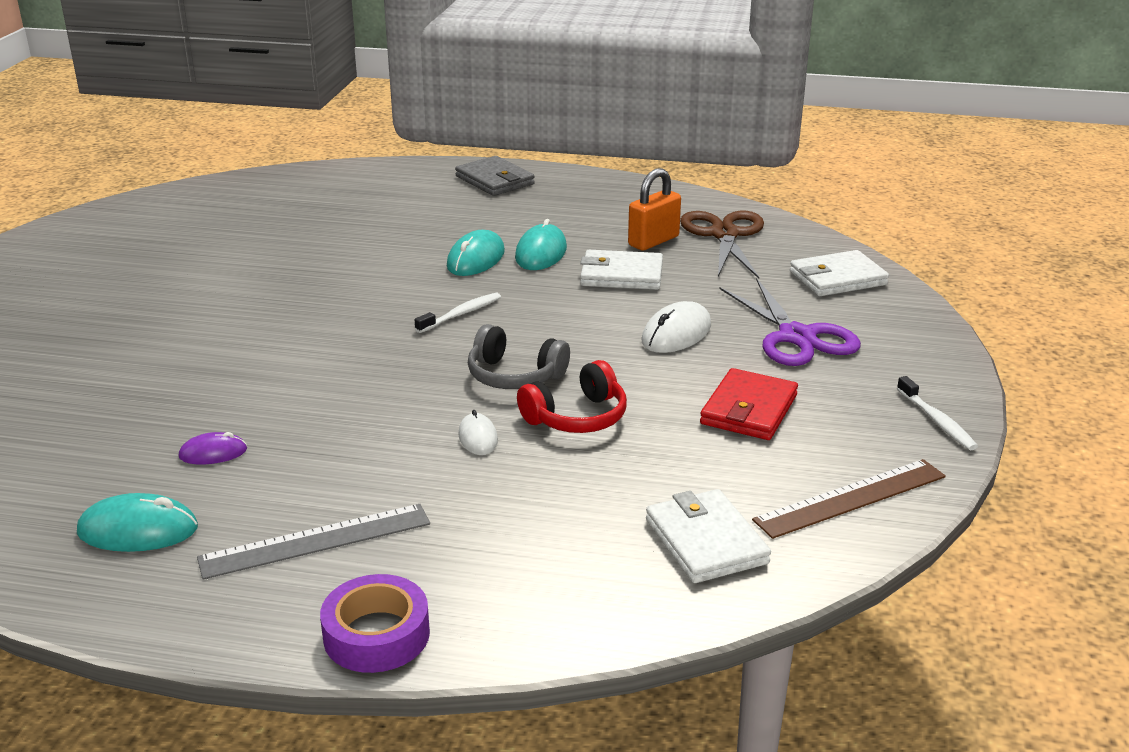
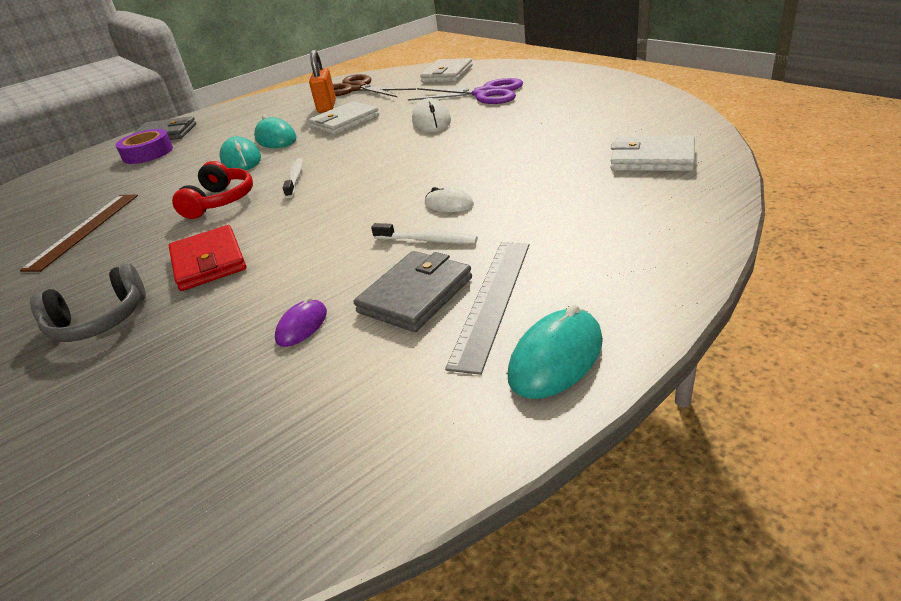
camera: 45 degrees left, 5 degrees up
turquoise mouse [77,493,198,552] -> turquoise mouse moved to [508,304,603,399]
purple tape [320,574,430,673] -> purple tape moved to [116,129,173,164]
grey headphones [468,324,570,389] -> grey headphones moved to [30,264,146,342]
red headphones [517,360,627,433] -> red headphones moved to [172,161,253,219]
red wallet [700,368,798,440] -> red wallet moved to [169,225,246,291]
brown ruler [752,459,946,539] -> brown ruler moved to [20,194,138,272]
white toothbrush [897,376,978,450] -> white toothbrush moved to [371,223,478,244]
none -> grey wallet [354,251,472,332]

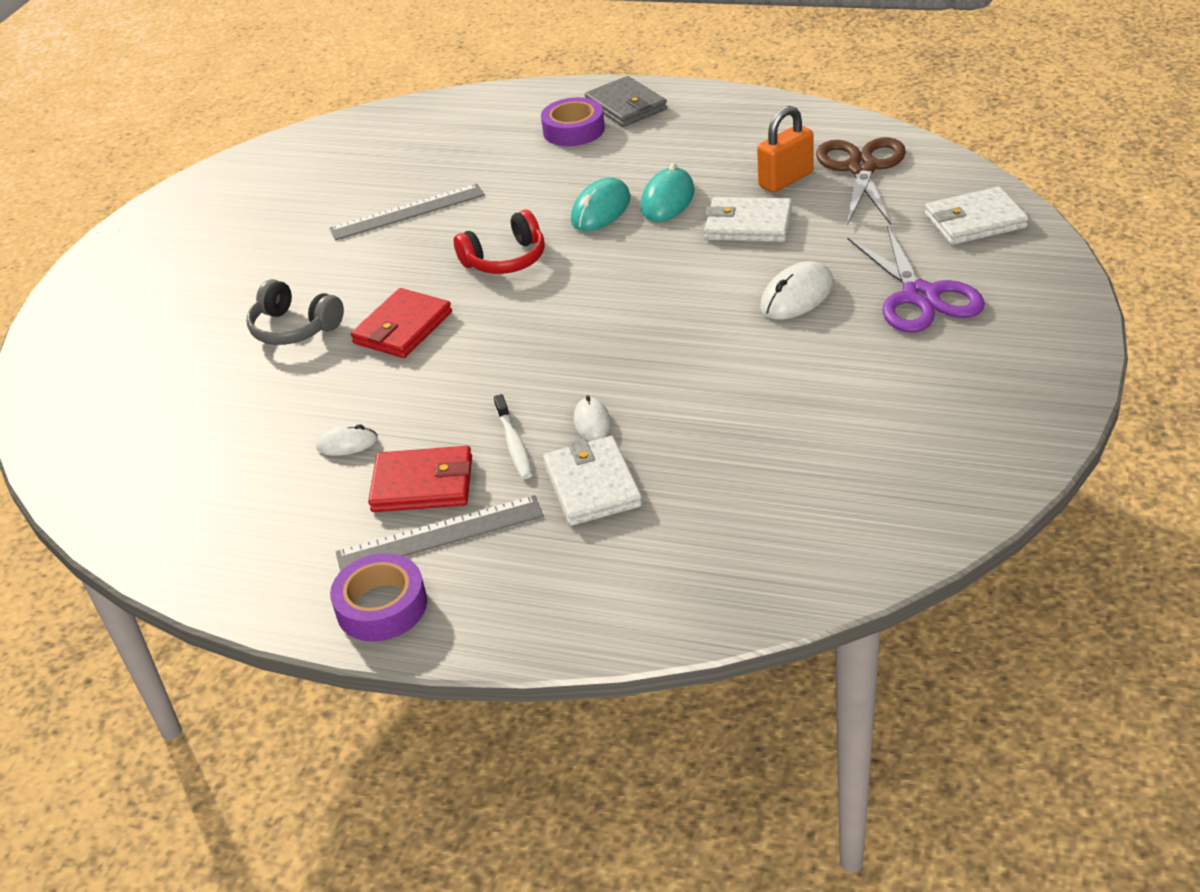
camera: 55 degrees right, 5 degrees up
brown ruler [20,194,138,272] -> grey ruler [329,184,485,240]
purple mouse [275,297,327,347] -> white mouse [316,424,378,456]
white toothbrush [283,158,303,198] -> none
grey wallet [354,251,472,332] -> red wallet [368,446,472,512]
turquoise mouse [508,304,603,399] -> purple tape [330,553,427,642]
white wallet [610,135,695,171] -> white wallet moved to [543,436,642,526]

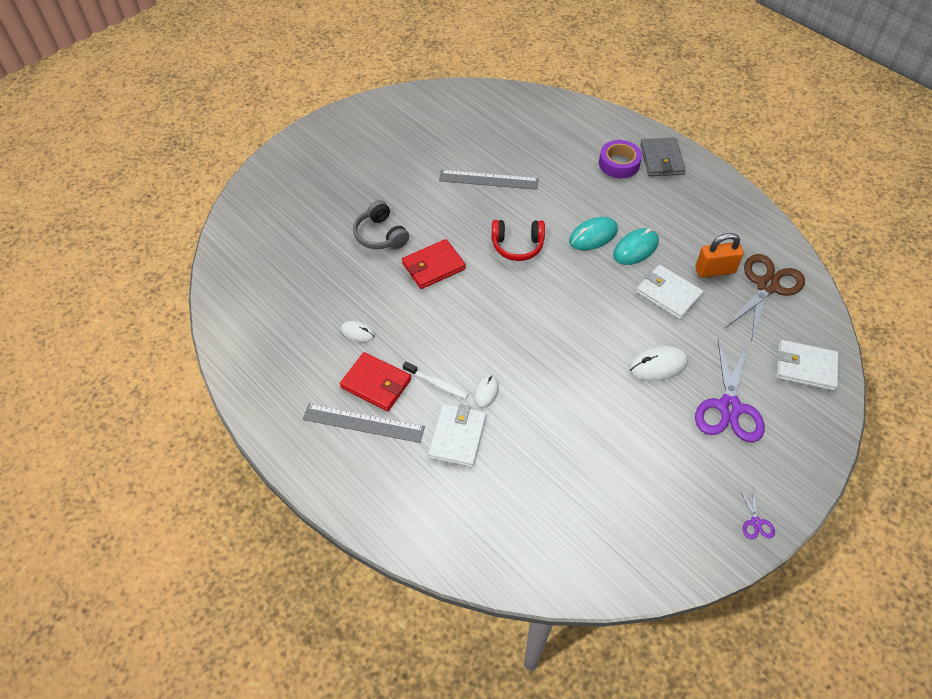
camera: 25 degrees right, 15 degrees up
purple tape [330,553,427,642] -> none
white toothbrush [494,394,532,479] -> white toothbrush turned 75 degrees counterclockwise [403,362,469,399]
none -> purple scissors [739,486,775,539]

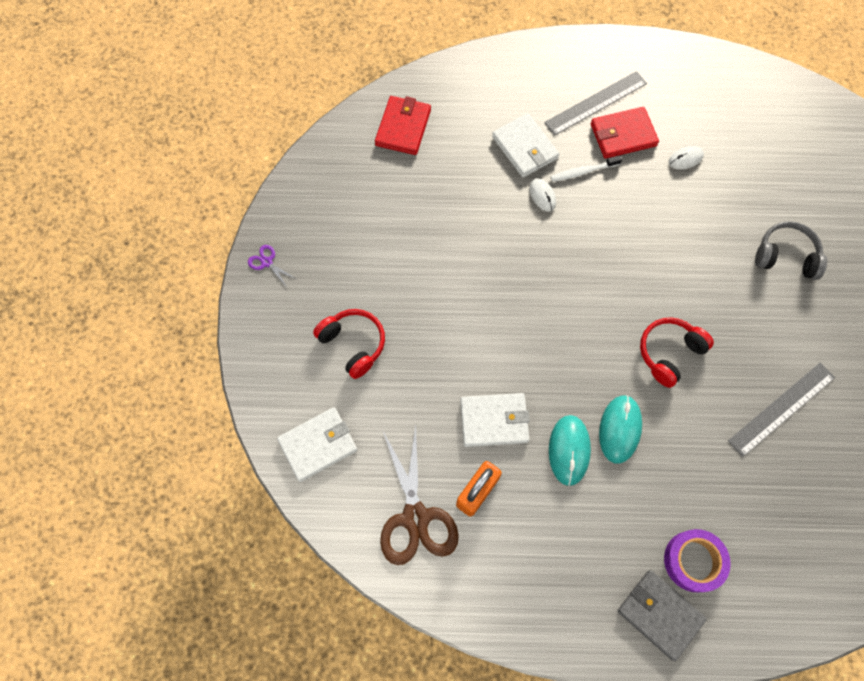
camera: 135 degrees right, 15 degrees up
red wallet [402,239,466,289] -> red wallet moved to [375,96,431,155]
white mouse [629,346,688,381] -> none
purple scissors [695,339,765,442] -> red headphones [313,309,385,379]

